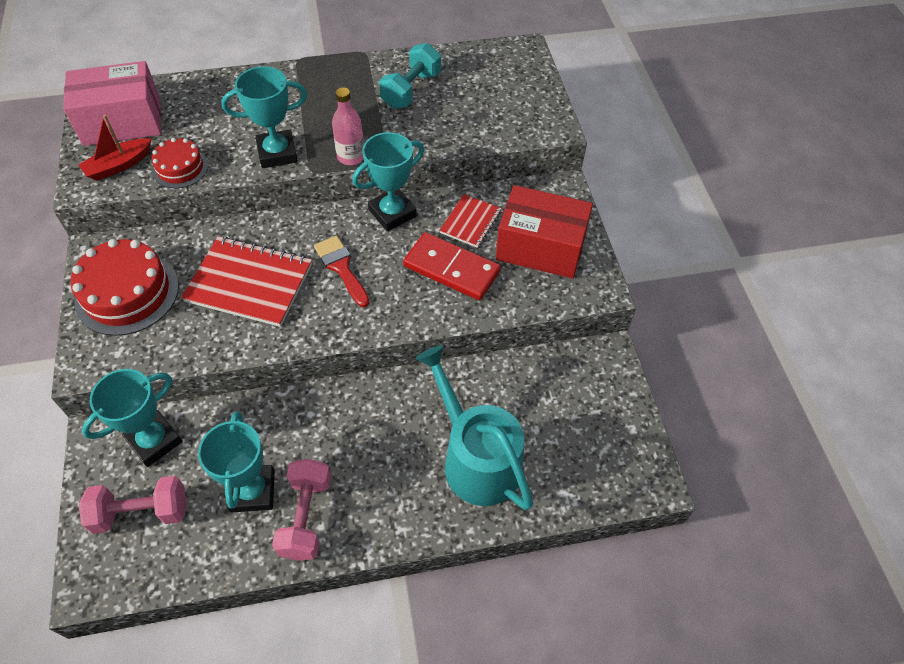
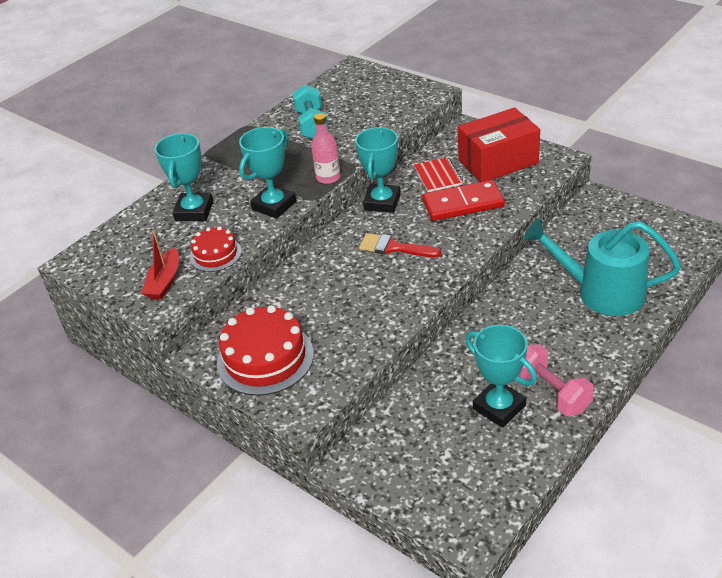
camera: 35 degrees left, 15 degrees down
pink box [63,61,161,146] -> none
pink dumbbell [79,476,186,534] -> none
turquoise trophy [82,369,182,467] -> turquoise trophy moved to [155,133,213,221]
red notebook [181,236,312,327] -> none

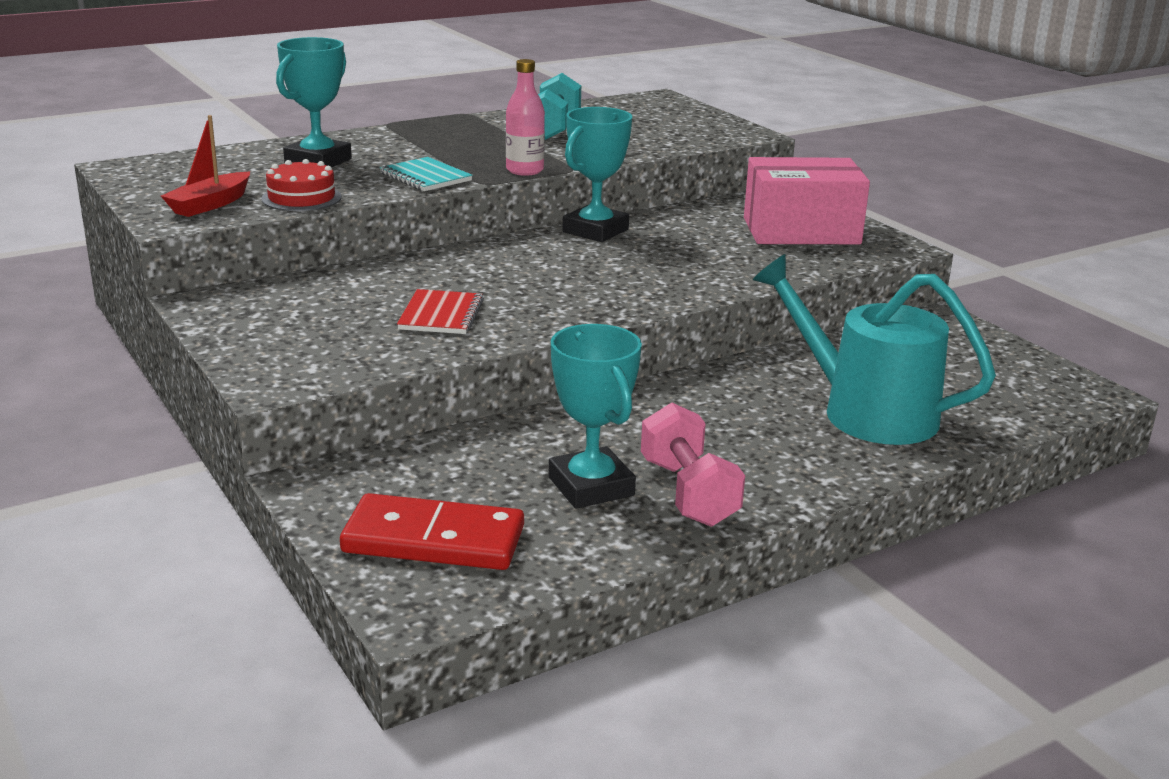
camera: 15 degrees right, 15 degrees down
red cake [217,305,314,396] -> none
turquoise trophy [239,127,296,219] -> turquoise notebook [380,157,473,191]
red brush [359,233,441,257] -> none
red notebook [414,157,463,192] -> red notebook moved to [397,289,484,334]
red domino [422,180,505,221] -> red domino moved to [340,493,524,570]
red box [458,107,540,182] -> pink box [744,157,870,244]

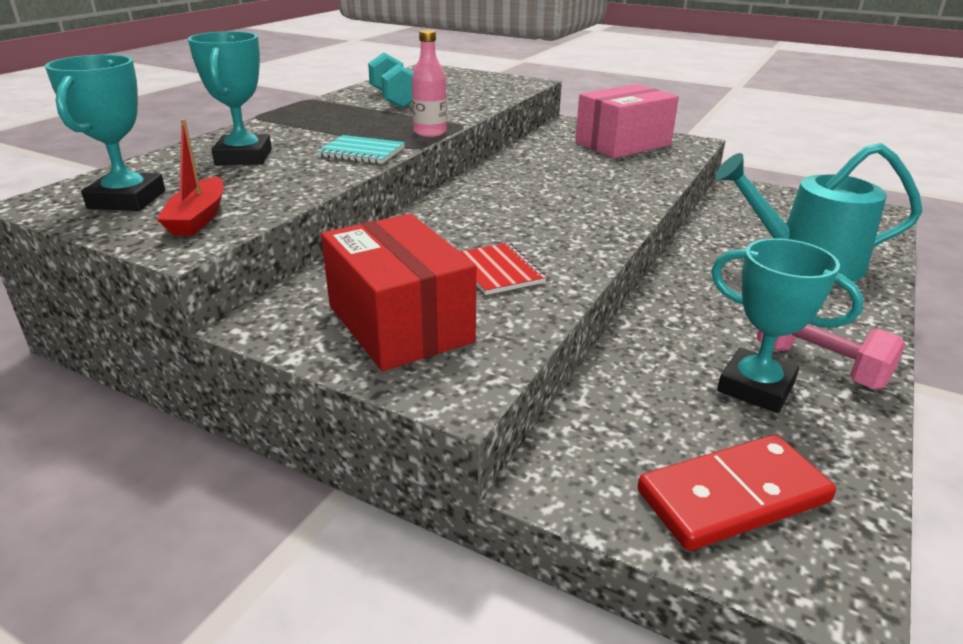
camera: 30 degrees left, 5 degrees up
red cake [261,159,342,211] -> none
turquoise trophy [562,107,632,242] -> turquoise trophy moved to [45,54,165,211]
none -> red box [321,214,476,371]

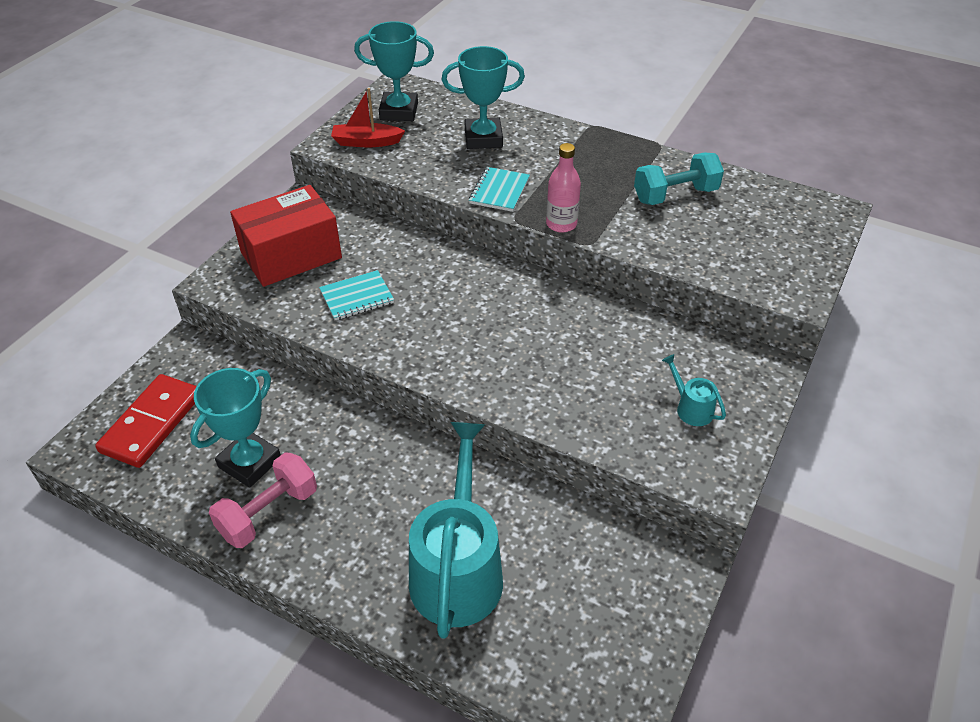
camera: 90 degrees right, 15 degrees up
red notebook [460,243,547,295] -> turquoise notebook [319,270,394,320]
pink box [575,84,679,158] -> turquoise watering can [662,354,726,426]
red domino [637,435,836,551] -> red domino turned 45 degrees clockwise [95,374,197,468]

